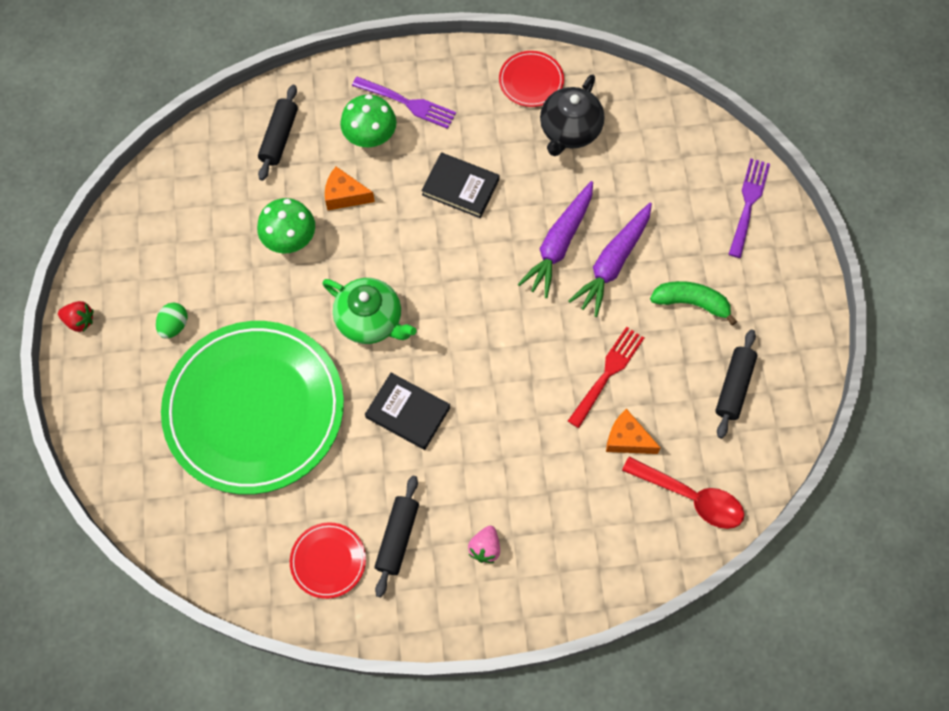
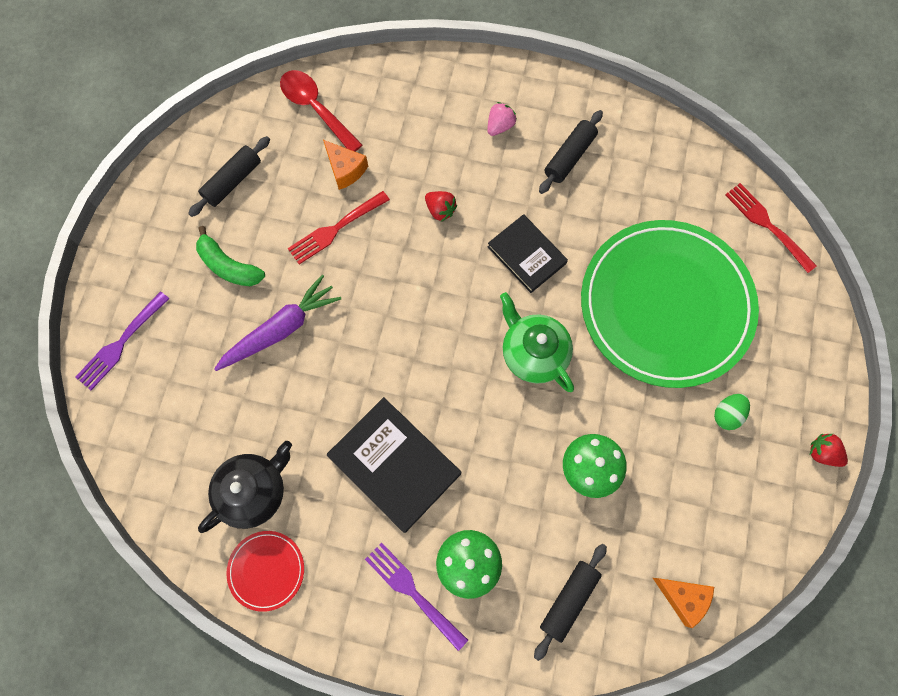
camera: 160 degrees left, 5 degrees up
red plate [290,522,366,599] -> none
orange cheese [325,167,375,210] -> orange cheese moved to [653,578,714,628]
black book [421,152,499,218] -> black book [327,397,461,533], size x1.54
purple carrot [518,181,593,298] -> none
none -> red strawberry [425,191,457,222]
none -> red fork [725,183,817,273]

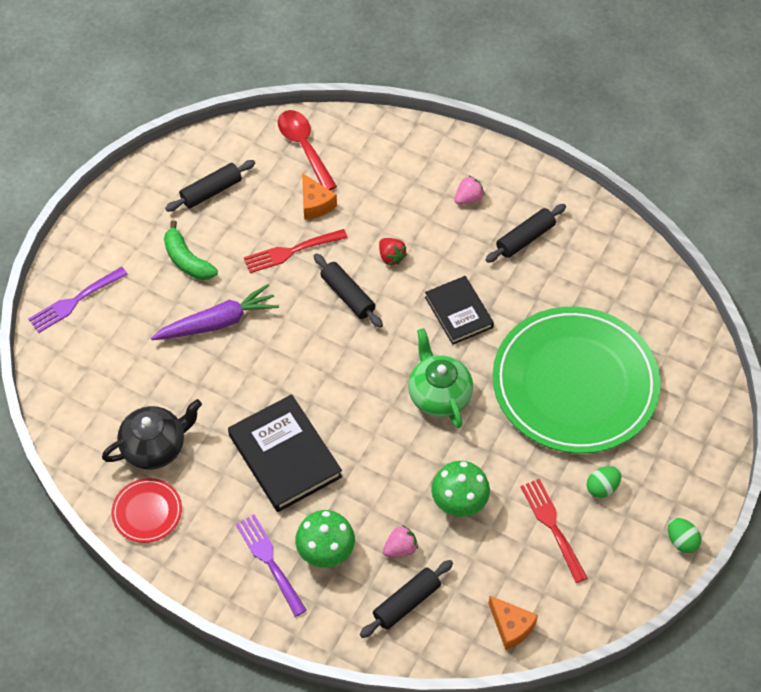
camera: 15 degrees right, 15 degrees down
red fork [725,183,817,273] -> red fork moved to [521,479,587,583]
red strawberry [810,434,848,467] -> green egg [668,518,701,553]
none -> black rolling pin [314,253,383,328]
none -> pink strawberry [383,525,418,557]

